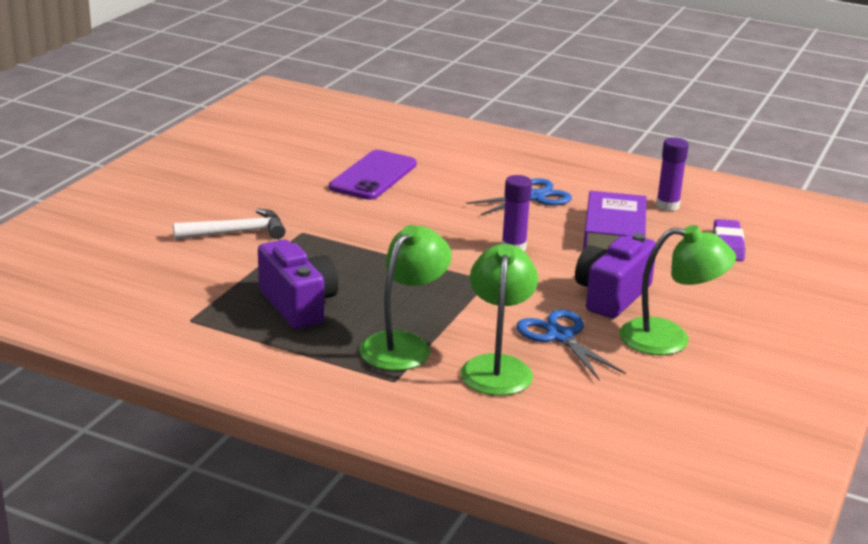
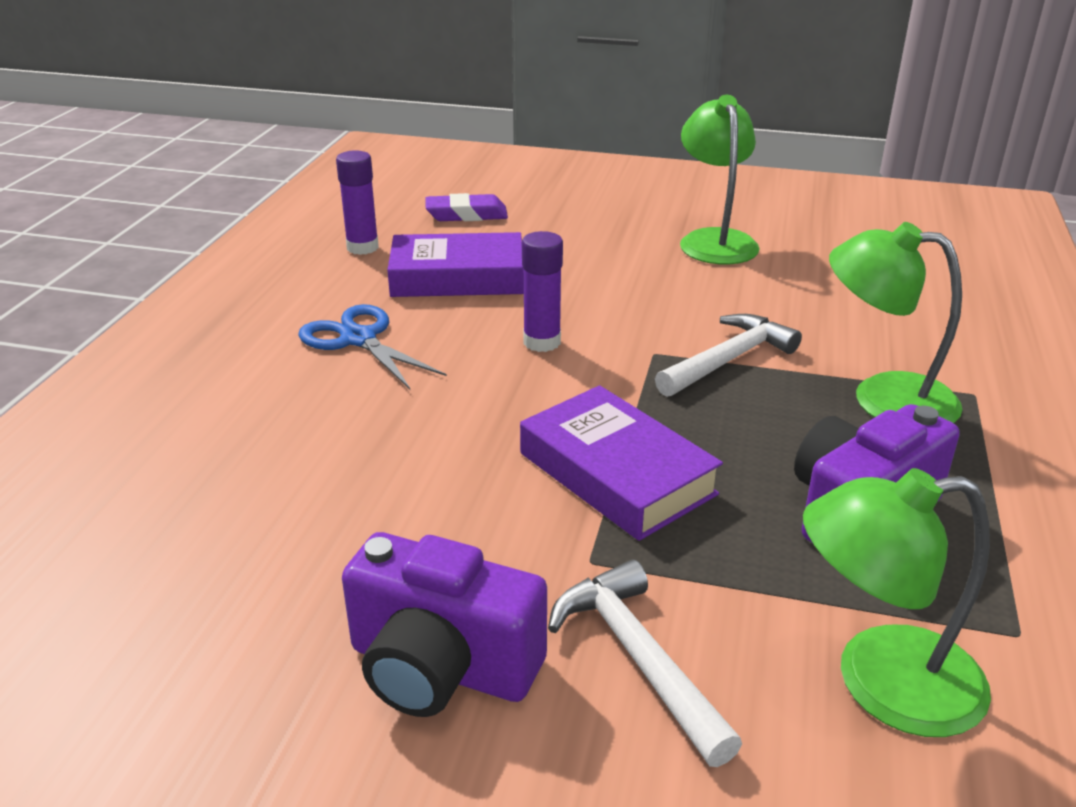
camera: 100 degrees left, 5 degrees up
purple phone [329,150,417,200] -> none
green lamp [460,244,538,396] -> green lamp moved to [803,468,991,737]
blue scissors [516,310,626,380] -> none
purple camera [575,233,656,318] -> purple camera moved to [342,532,547,717]
none -> purple book [520,385,723,541]
none -> white hammer [655,314,802,397]

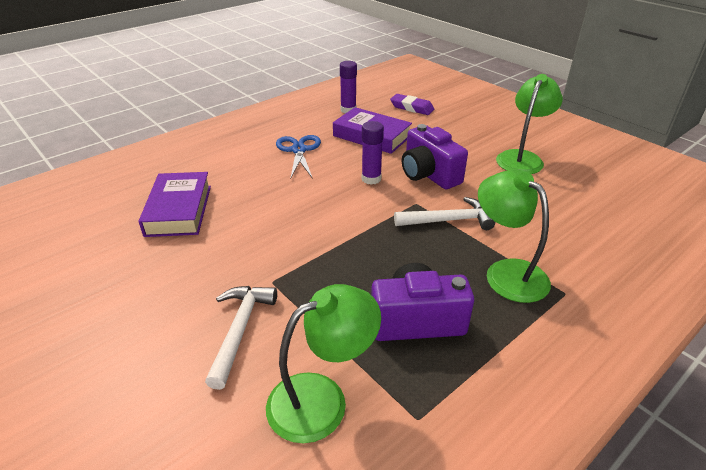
camera: 35 degrees right, 5 degrees up
purple camera [342,532,547,717] -> purple camera moved to [402,124,468,189]
purple book [520,385,723,541] -> purple book moved to [138,172,211,237]
green lamp [803,468,991,737] -> green lamp turned 120 degrees clockwise [266,284,381,443]

